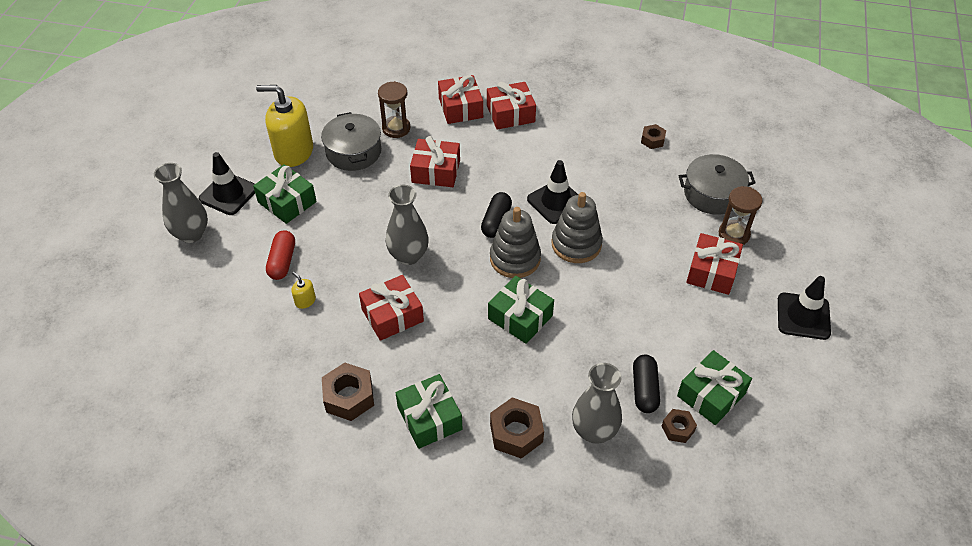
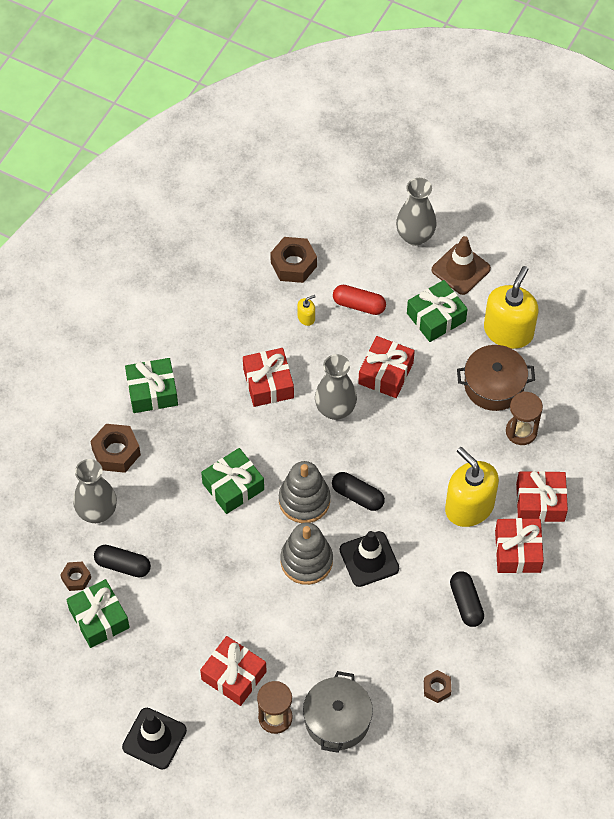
camera: 105 degrees right, 10 degrees up
black traffic cone [199,152,255,215] -> brown traffic cone [431,236,491,295]
grey pot [321,112,381,171] -> brown pot [457,345,535,411]
brown nut [322,363,374,421] -> brown nut moved to [270,237,317,283]
red gift [410,136,460,187] -> red gift moved to [358,336,415,398]
none -> yellow soap dispenser [445,447,499,527]
none -> black capsule [450,571,484,627]

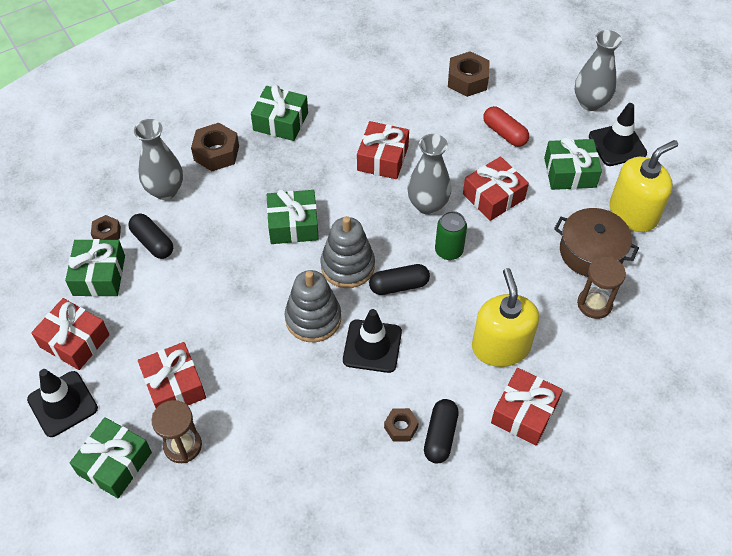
camera: 30 degrees right, 5 degrees down
yellow soap dispenser [297,295,316,326] -> none
grey pot [303,671,373,753] -> none
black capsule [332,472,385,511] -> black capsule turned 75 degrees counterclockwise [369,264,430,295]
brown nut [424,670,451,703] -> brown nut moved to [384,408,419,442]
brown traffic cone [431,236,491,295] -> black traffic cone [589,103,647,166]
red gift [516,471,568,522] -> red gift moved to [31,298,109,370]
none -> green gift [70,417,152,498]
none -> green can [435,211,467,260]

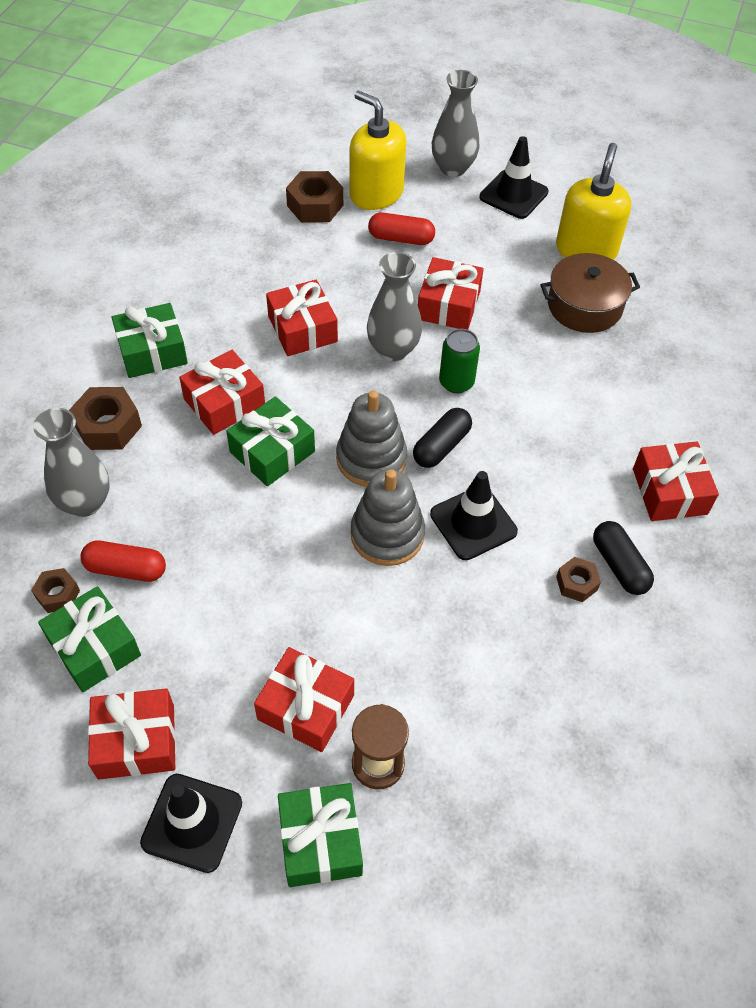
camera: 40 degrees left, 0 degrees up
black capsule [128,214,173,259] -> red capsule [80,541,166,582]
yellow soap dispenser [472,268,539,367] -> yellow soap dispenser moved to [349,91,406,210]
green gift [544,137,602,190] -> none
brown hourglass [577,257,626,319] -> none
none -> red gift [179,350,265,435]

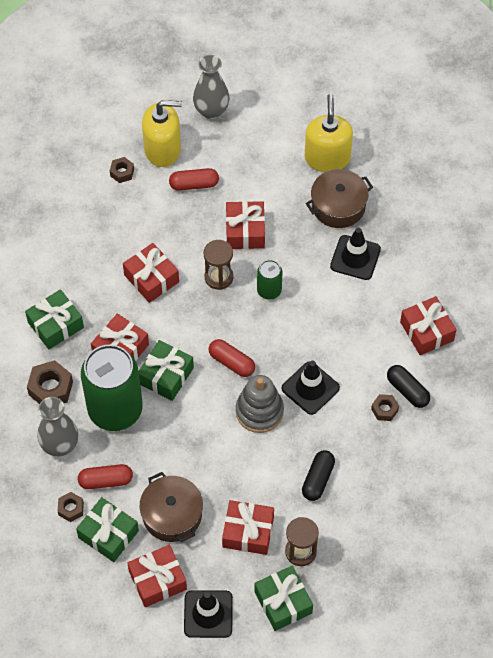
camera: 15 degrees left, 5 degrees up
brown nut [286,171,343,223] -> brown nut [110,157,134,183], size x0.59
grey stacking toy [336,390,407,487] -> red capsule [209,339,255,377]
yellow soap dispenser [349,91,406,210] -> yellow soap dispenser turned 150 degrees clockwise [142,100,182,167]
grey vase [367,252,422,361] -> brown hourglass [204,240,233,290]
black capsule [413,408,472,468] -> black capsule moved to [302,450,335,501]
black traffic cone [480,136,549,219] -> black traffic cone moved to [330,228,381,280]
none -> green can [81,345,143,431]
none -> brown pot [140,472,203,542]

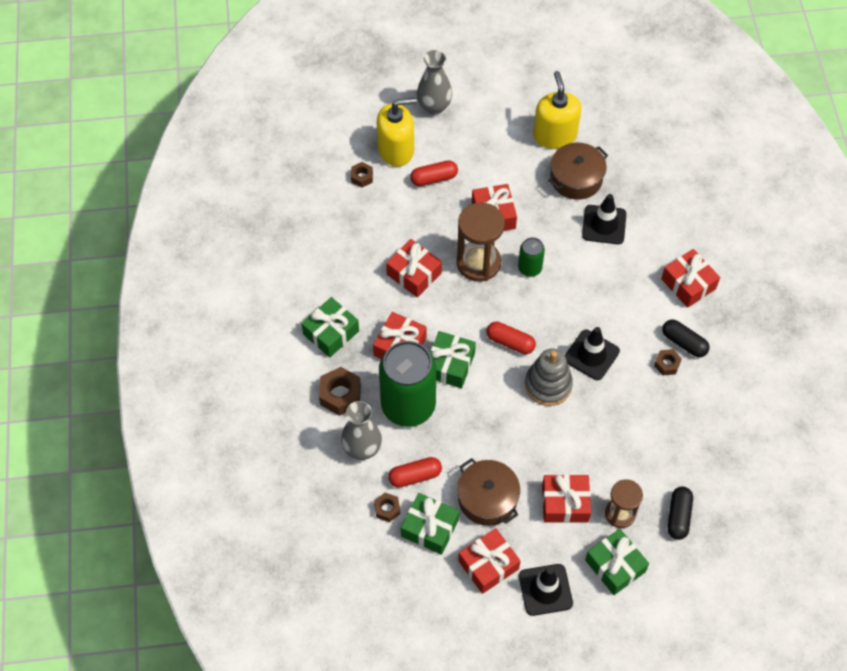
camera: 10 degrees left, 0 degrees up
brown hourglass [204,240,233,290] -> brown hourglass [457,202,505,282], size x1.58
black capsule [302,450,335,501] -> black capsule moved to [668,487,693,540]

